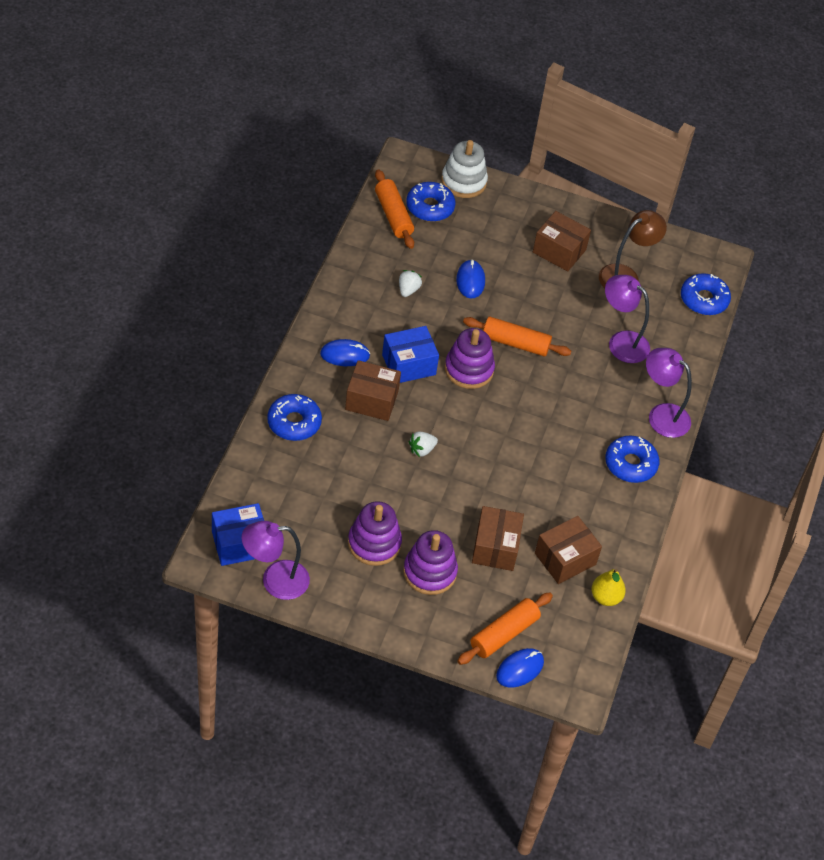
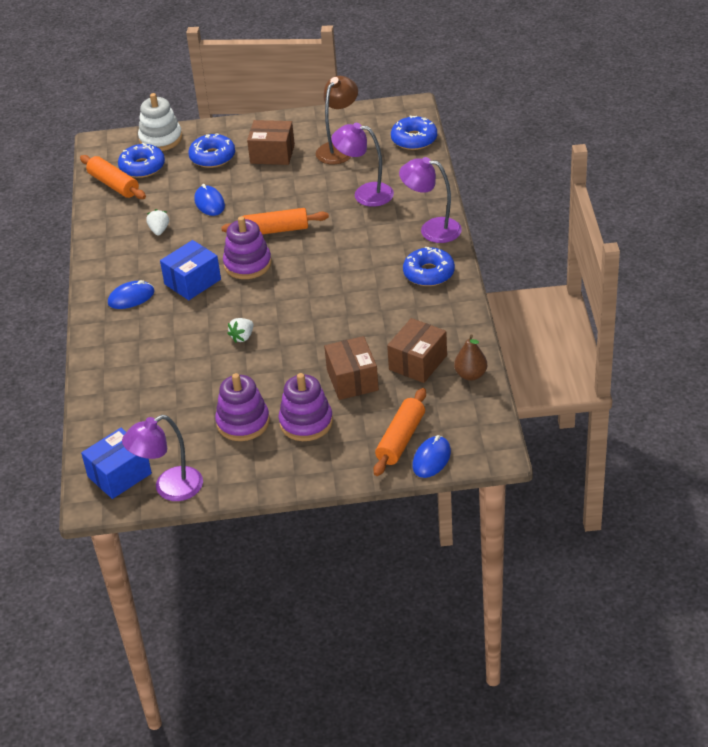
camera: 15 degrees left, 10 degrees down
blue donut [267,394,322,441] -> blue donut moved to [188,133,235,168]
brown box [345,360,401,421] -> none
yellow pear [591,568,626,606] -> brown pear [454,334,487,381]

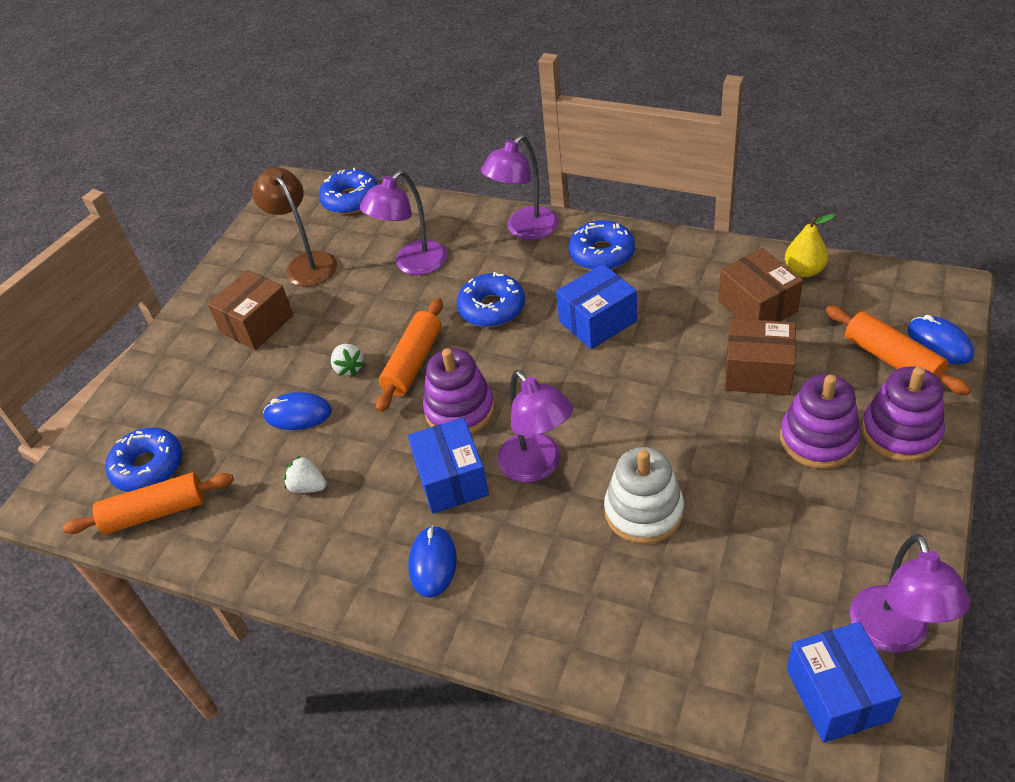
camera: 60 degrees left, 5 degrees up
white stacking toy [138,93,182,151] -> white stacking toy moved to [604,447,684,544]
blue donut [188,133,235,168] -> blue donut moved to [457,272,525,327]
purple stacking toy [215,373,270,441] -> purple stacking toy moved to [862,367,945,462]
white strawberry [227,318,253,343] -> white strawberry moved to [331,344,365,376]
brown pear [454,334,487,381] -> yellow pear [785,214,835,277]
none -> purple lamp [497,370,573,483]
none -> blue box [556,264,637,349]

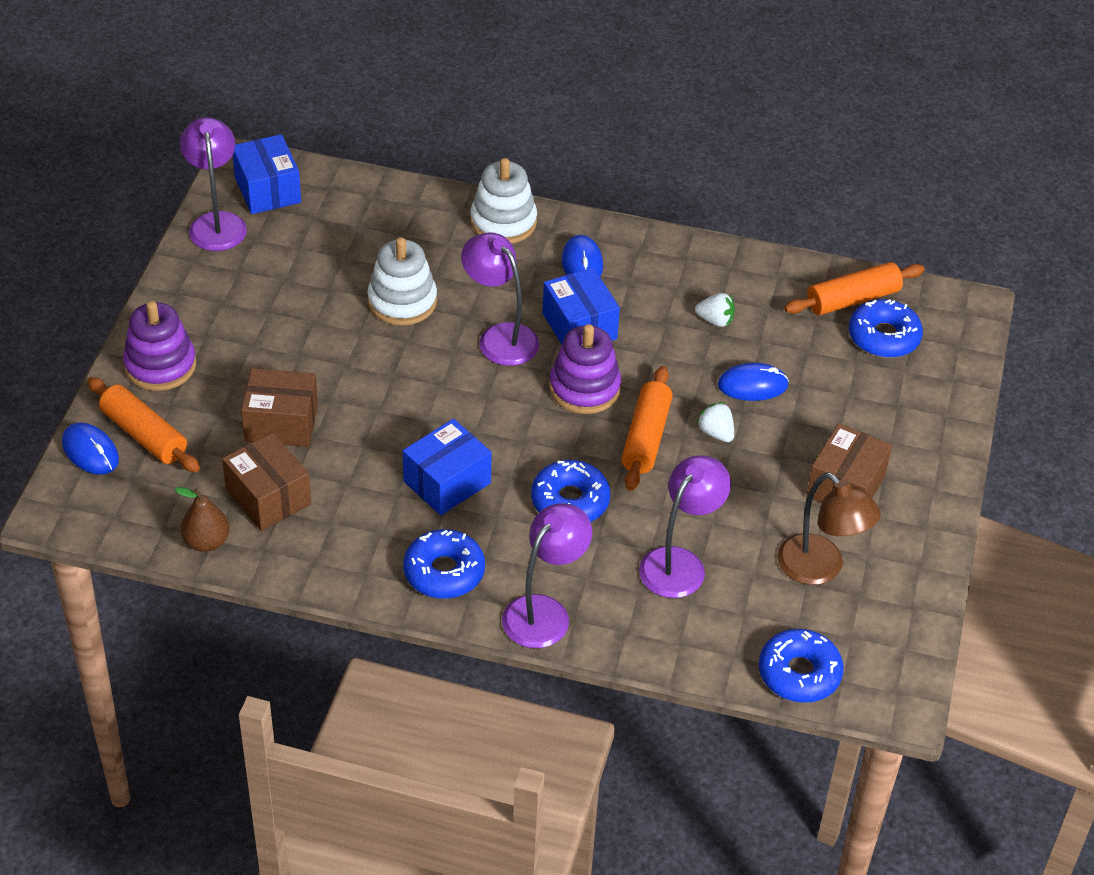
camera: 165 degrees right, 0 degrees up
purple stacking toy [780,374,861,469] -> none
yellow pear [785,214,835,277] -> brown pear [175,487,230,552]
none -> white stacking toy [470,158,537,244]

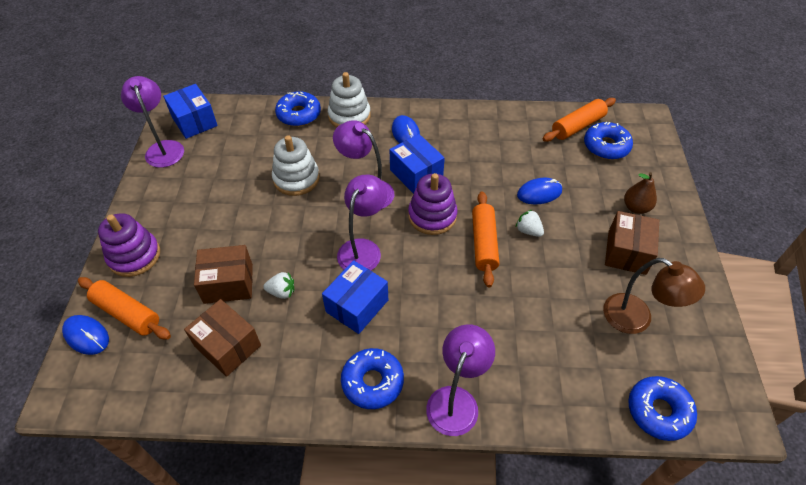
camera: 10 degrees left, 5 degrees up
brown pear [175,487,230,552] -> brown pear moved to [624,172,657,214]
blue donut [531,460,610,522] -> blue donut moved to [275,91,321,126]
purple lamp [639,455,731,598] -> purple lamp moved to [337,175,387,271]
white strawberry [695,293,735,327] -> white strawberry moved to [263,272,294,299]

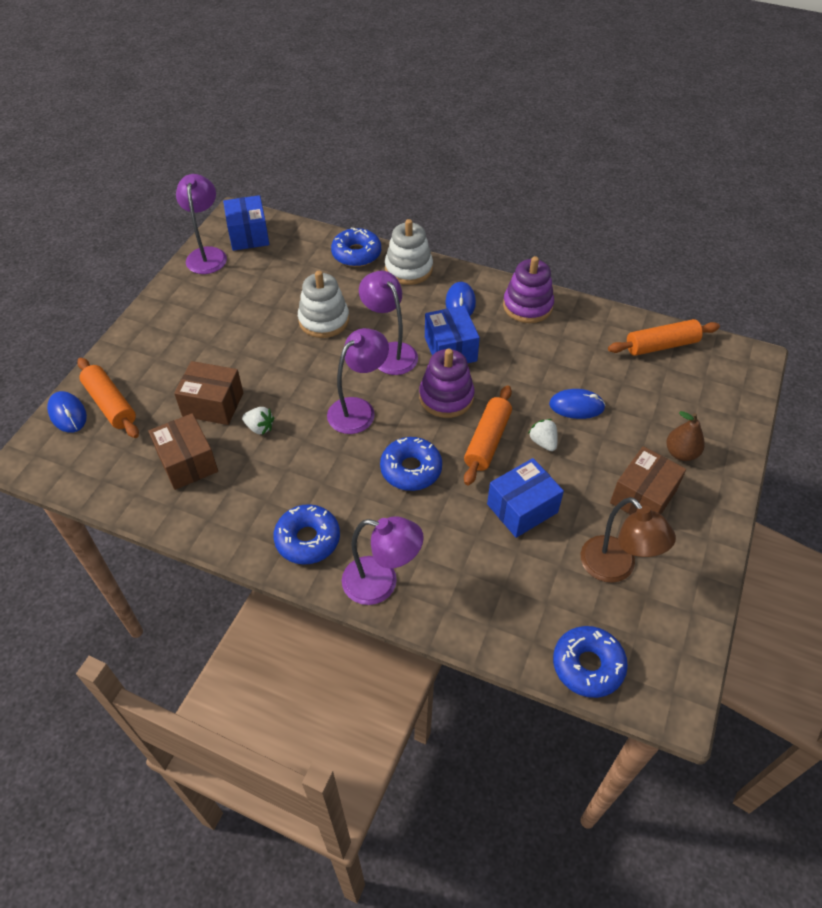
camera: 20 degrees right, 0 degrees up
purple stacking toy [98,213,160,277] -> purple stacking toy moved to [503,256,554,323]
blue box [322,260,388,334] -> blue box moved to [487,458,564,538]
purple lamp [426,324,495,436] -> purple lamp turned 60 degrees clockwise [342,516,424,605]
blue donut [584,122,633,160] -> blue donut moved to [380,437,442,491]

